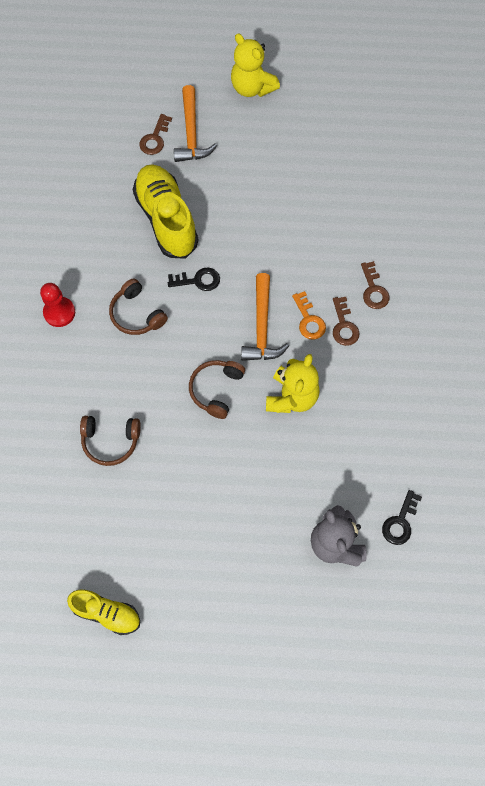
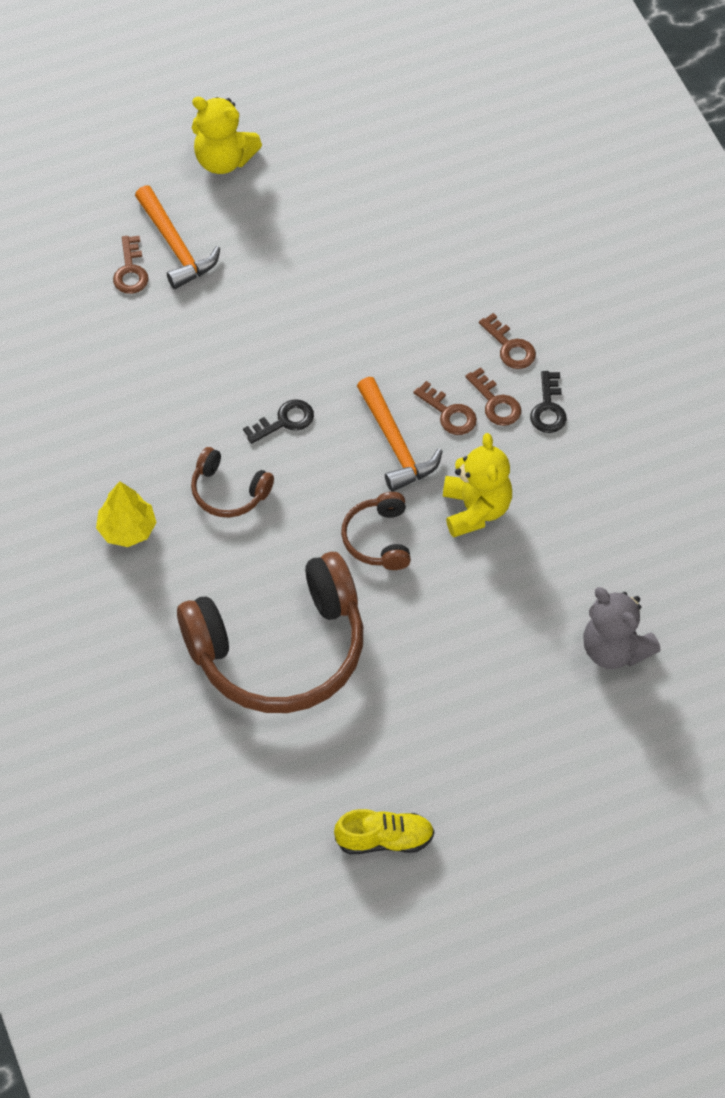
camera: 25 degrees left, 10 degrees down
red pawn [40,283,75,327] -> yellow tree [96,481,157,547]
brown headphones [80,416,141,466] -> brown headphones [177,552,363,713], size x2.20
yellow shoe [133,164,199,259] -> none
orange key [292,291,326,340] -> brown key [413,381,477,435]
black key [382,490,422,545] -> black key moved to [530,371,567,433]

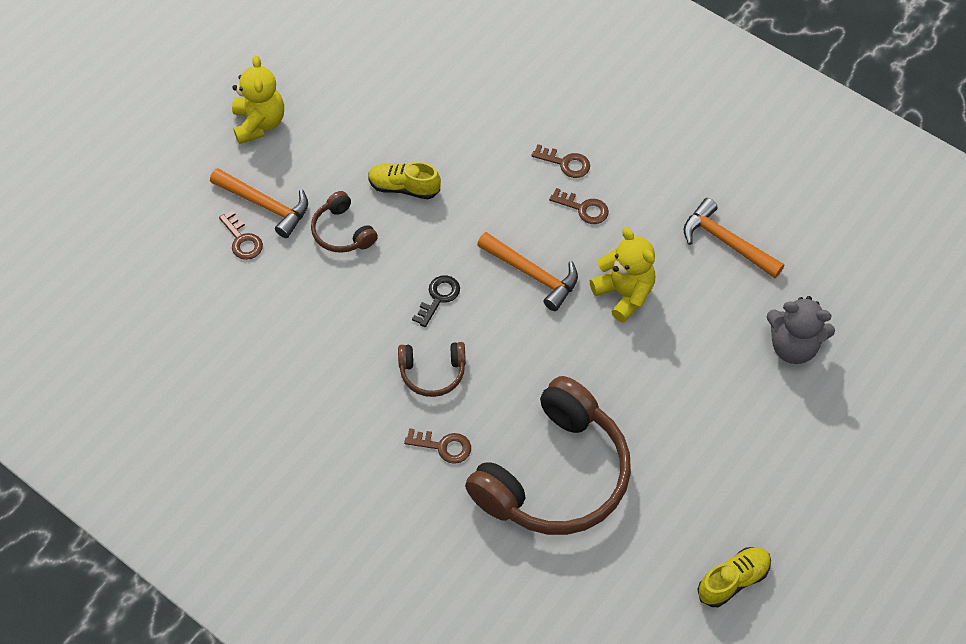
camera: 30 degrees left, 0 degrees up
yellow tree [96,481,157,547] -> none
yellow teddy bear [192,97,262,174] -> yellow teddy bear turned 90 degrees counterclockwise [232,55,284,144]
brown headphones [341,492,411,570] -> brown headphones moved to [311,191,378,253]
brown key [413,381,477,435] -> brown key moved to [404,428,471,464]
black key [530,371,567,433] -> none
none -> yellow shoe [368,162,441,199]
none -> orange hammer [684,198,784,278]

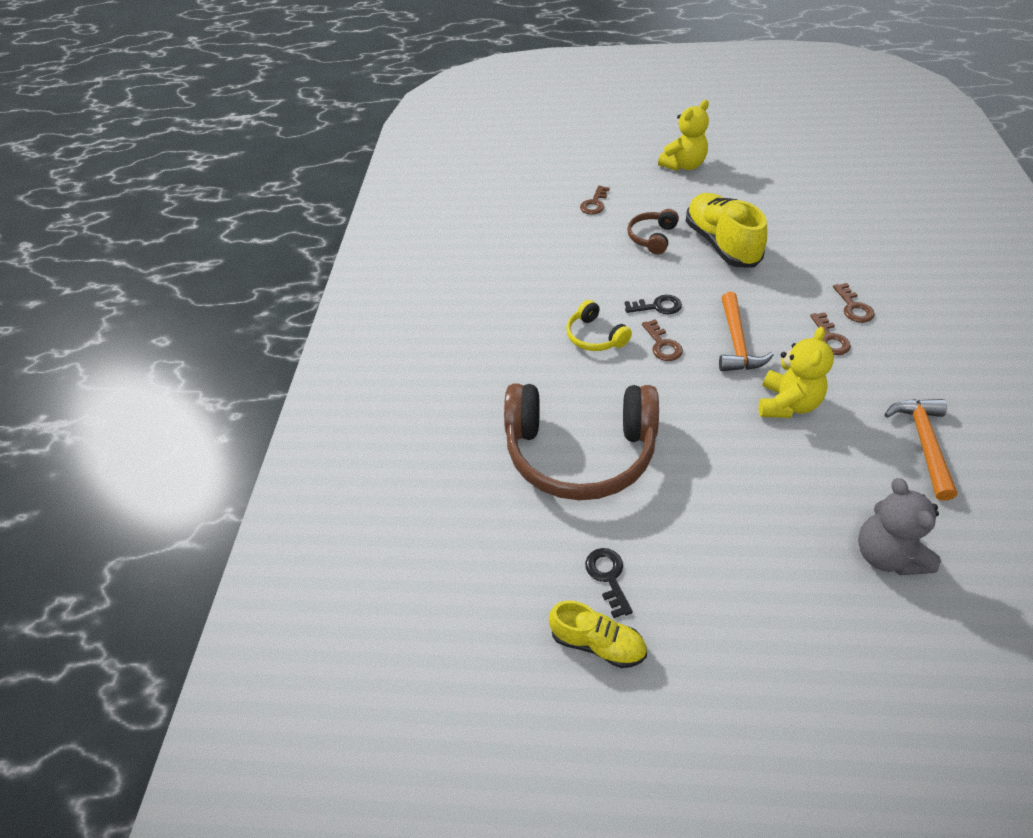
camera: 60 degrees right, 10 degrees down
orange hammer [210,168,308,238] -> none
yellow shoe [368,162,441,199] -> yellow shoe [686,193,767,267], size x1.72
brown headphones [398,342,466,397] -> yellow headphones [566,300,632,351]
brown key [404,428,471,464] -> brown key moved to [642,319,683,361]
none -> black key [585,548,633,618]

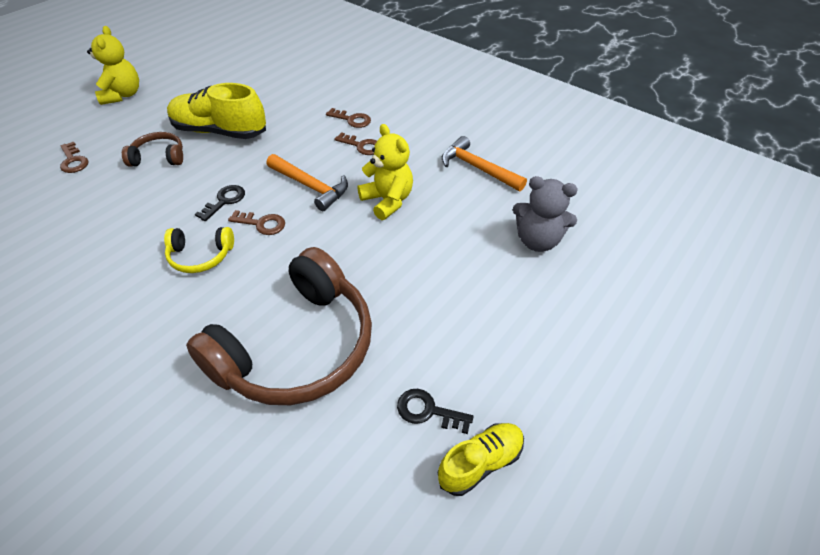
camera: 60 degrees left, 0 degrees up
brown headphones [627,209,679,254] -> brown headphones turned 120 degrees clockwise [122,132,183,167]

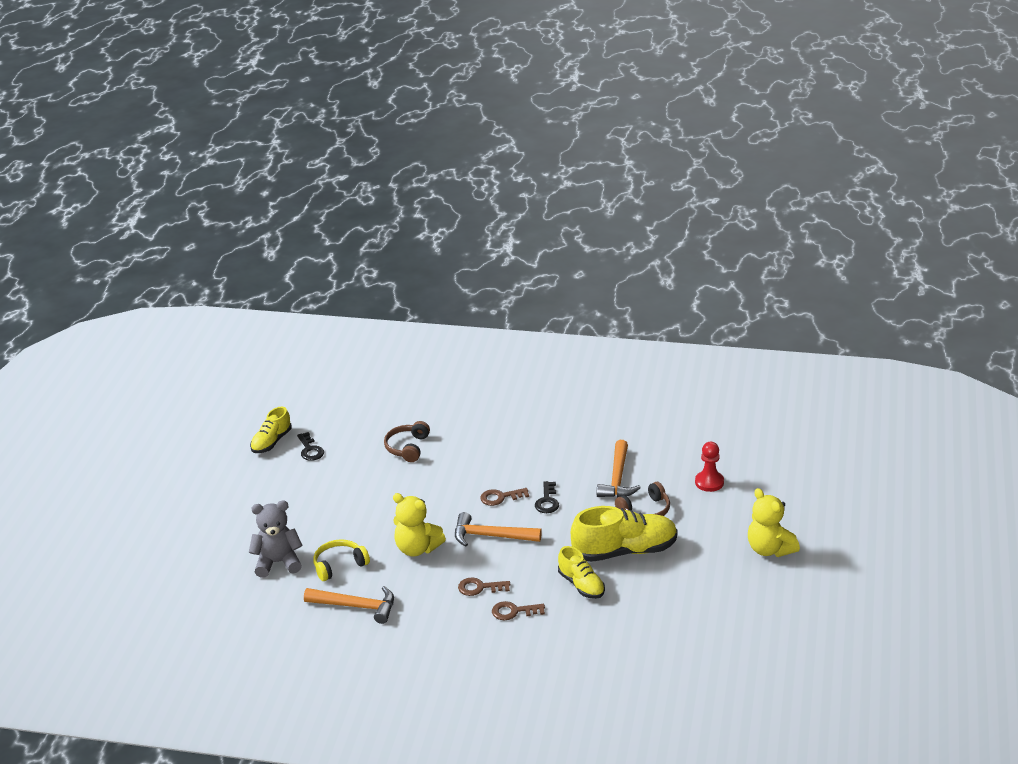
camera: 155 degrees right, 15 degrees down
brown key [60,142,89,173] -> red pawn [695,442,724,492]
yellow headphones [164,227,234,273] -> yellow headphones moved to [313,539,370,581]
brown headphones [186,247,372,405] -> brown headphones [384,421,430,462], size x0.46
black key [397,389,473,434] -> black key turned 75 degrees clockwise [297,432,324,461]
none -> yellow shoe [558,546,605,599]
none -> orange hammer [597,440,641,497]

